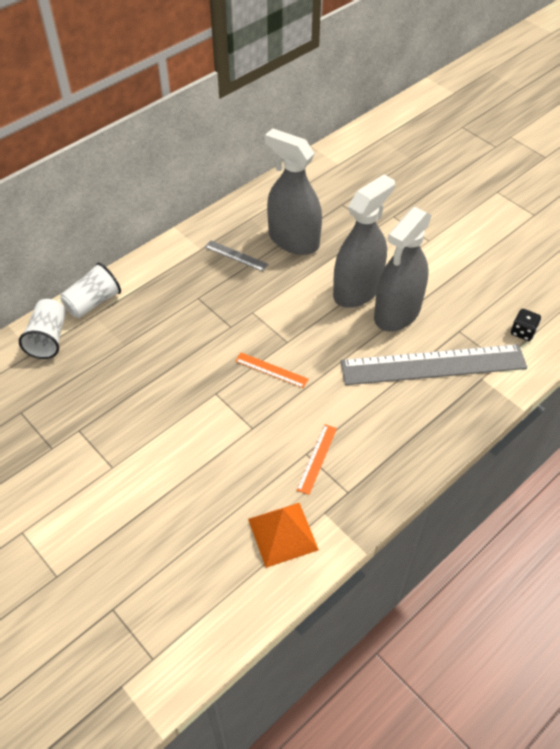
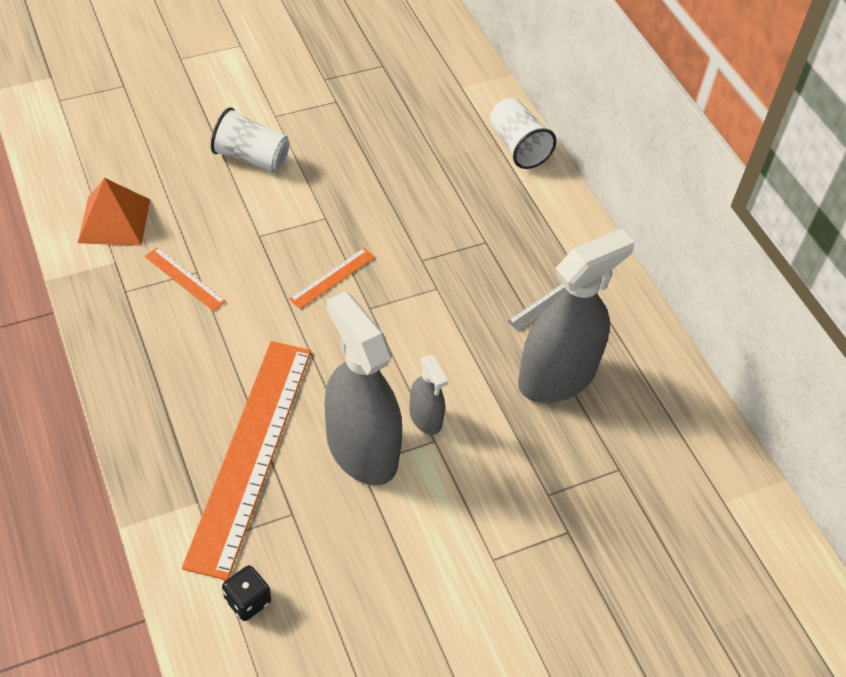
camera: 105 degrees right, 0 degrees up
white cup [19,299,66,359] -> white cup moved to [211,107,290,172]
grey spray bottle [333,174,395,308] -> grey spray bottle [409,355,448,435], size x0.49
grey ruler [340,344,527,385] -> orange ruler [182,341,311,580]

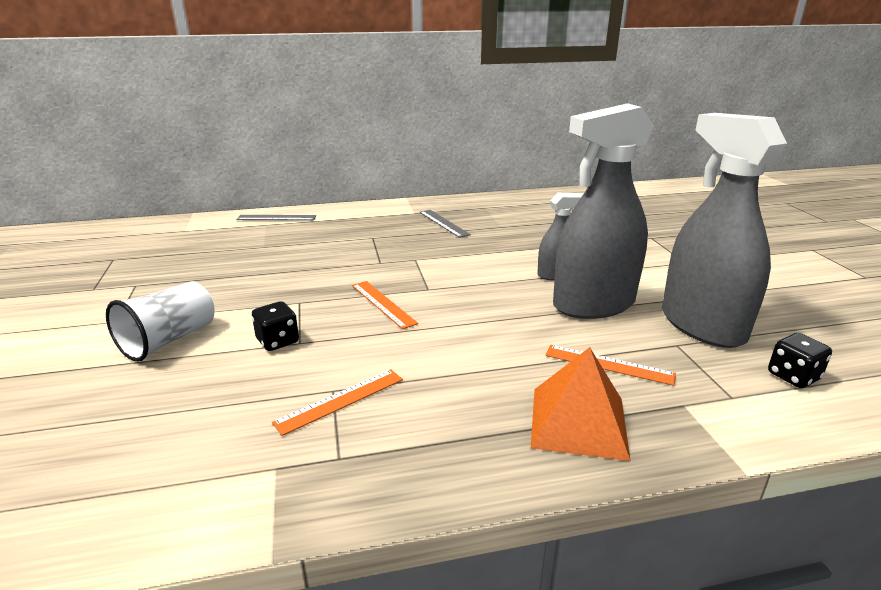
camera: 75 degrees left, 25 degrees down
orange pyramid [78,178,150,246] -> orange pyramid moved to [531,347,630,461]
orange ruler [182,341,311,580] -> orange ruler [545,345,676,386], size x0.41
white cup [490,98,557,169] -> grey ruler [236,215,316,220]
grey spray bottle [518,229,635,403] -> grey spray bottle moved to [662,113,787,348]
none -> black dice [252,301,299,351]

